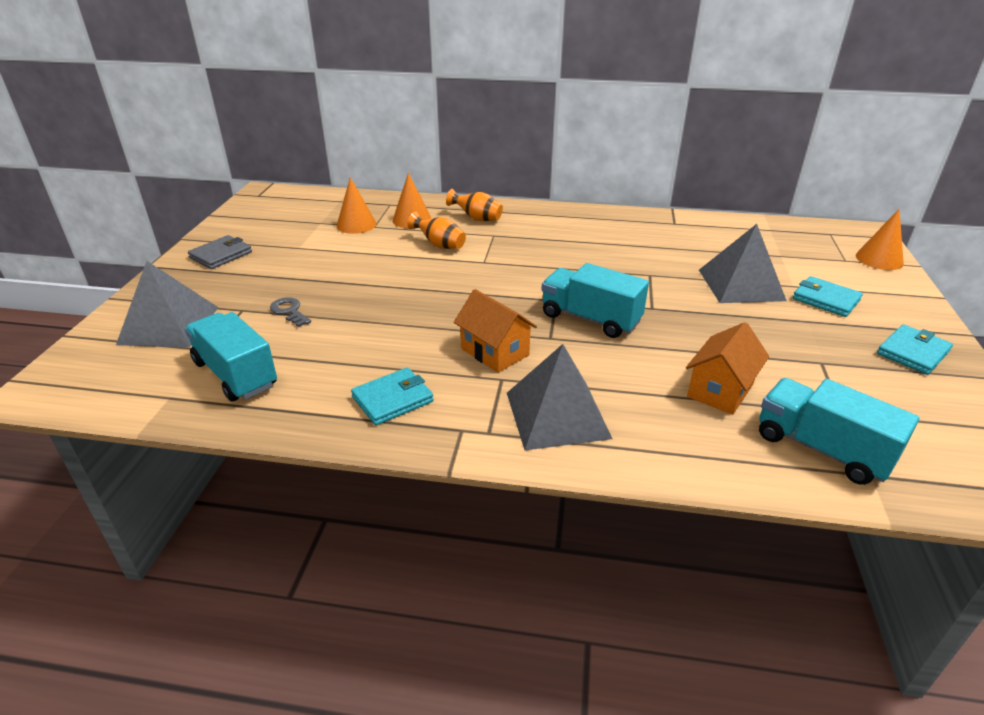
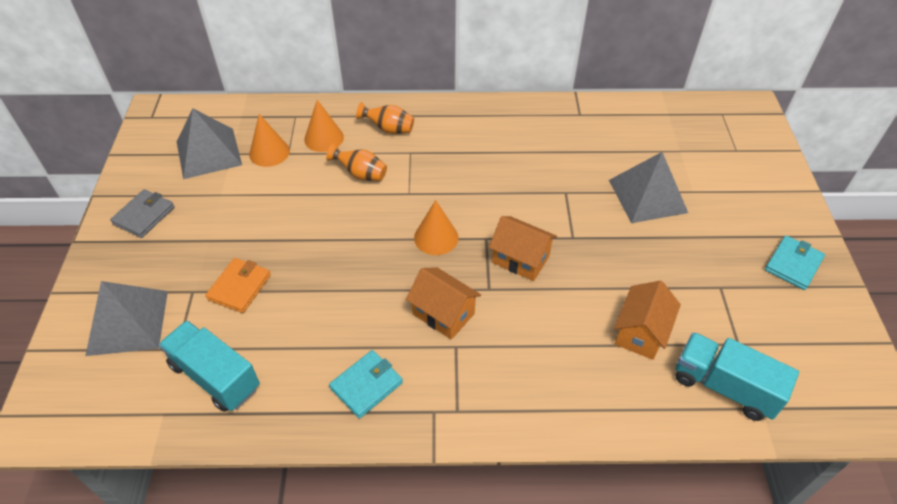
camera: 10 degrees left, 15 degrees up
grey key [270,297,311,327] -> orange wallet [205,258,271,313]
grey pyramid [507,344,612,450] -> grey pyramid moved to [177,109,242,179]
turquoise truck [541,263,649,338] -> orange house [489,216,557,281]
turquoise wallet [793,276,863,317] -> none
orange cone [856,209,904,270] -> orange cone moved to [414,200,458,255]

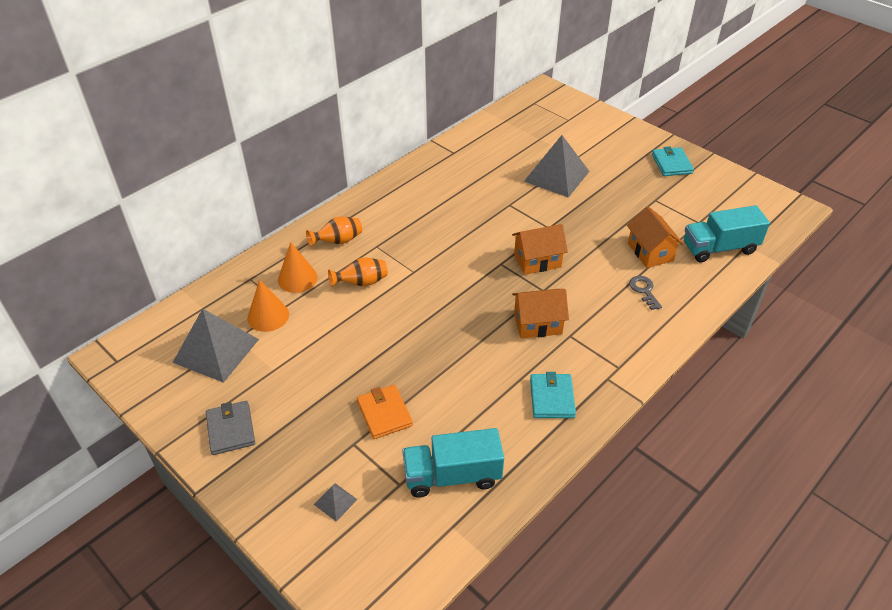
camera: 45 degrees left, 5 degrees down
grey pyramid [85,281,168,356] -> grey pyramid [314,483,358,522], size x0.43
orange cone [414,200,458,255] -> none
none -> grey key [629,276,662,310]

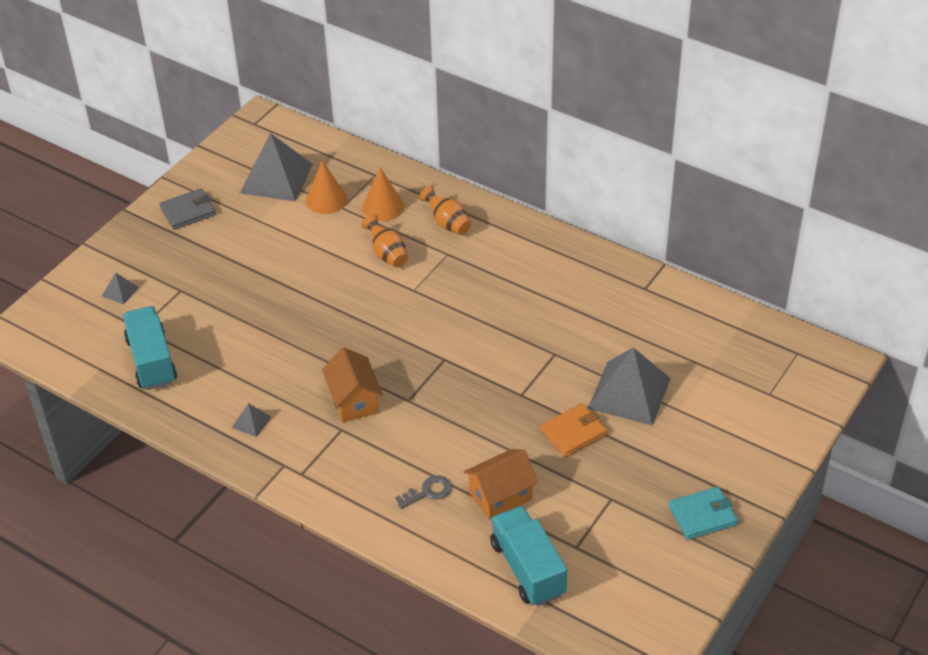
camera: 80 degrees right, 0 degrees up
orange wallet [357,385,413,439] -> orange wallet moved to [540,403,607,457]
orange house [512,224,568,275] -> none
turquoise wallet [530,372,576,418] -> grey pyramid [232,403,271,437]

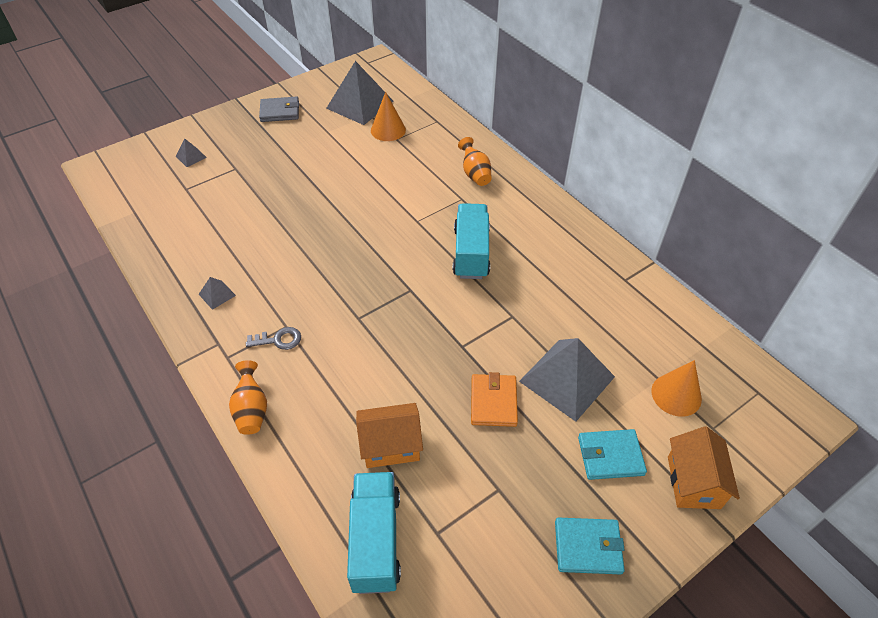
camera: 20 degrees right, 5 degrees up
turquoise truck [123,306,177,390] -> turquoise truck moved to [453,203,490,279]
orange house [322,348,383,423] -> orange house moved to [668,426,740,509]
orange vase [361,214,408,267] -> orange vase moved to [229,360,267,435]
orange cone [362,168,404,221] -> orange cone moved to [652,360,702,417]
grey key [395,475,451,509] -> grey key moved to [246,327,301,350]
orange wallet [540,403,607,457] -> orange wallet turned 75 degrees counterclockwise [471,372,518,427]
none -> turquoise wallet [578,429,647,480]

